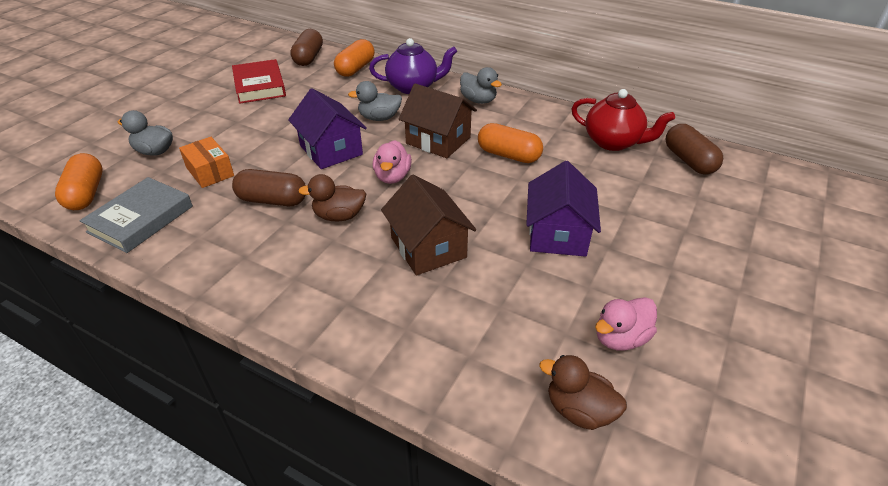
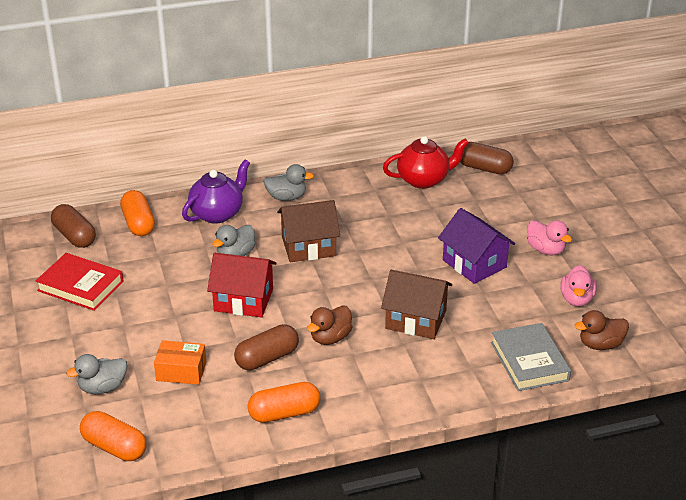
camera: 45 degrees left, 5 degrees down
grey book [79,177,193,253] -> grey book moved to [491,323,571,391]
purple house [288,88,367,169] -> red house [207,253,277,318]
pink duck [373,140,412,184] -> pink duck moved to [527,220,572,255]
orange capsule [478,123,543,163] -> orange capsule moved to [248,382,320,423]

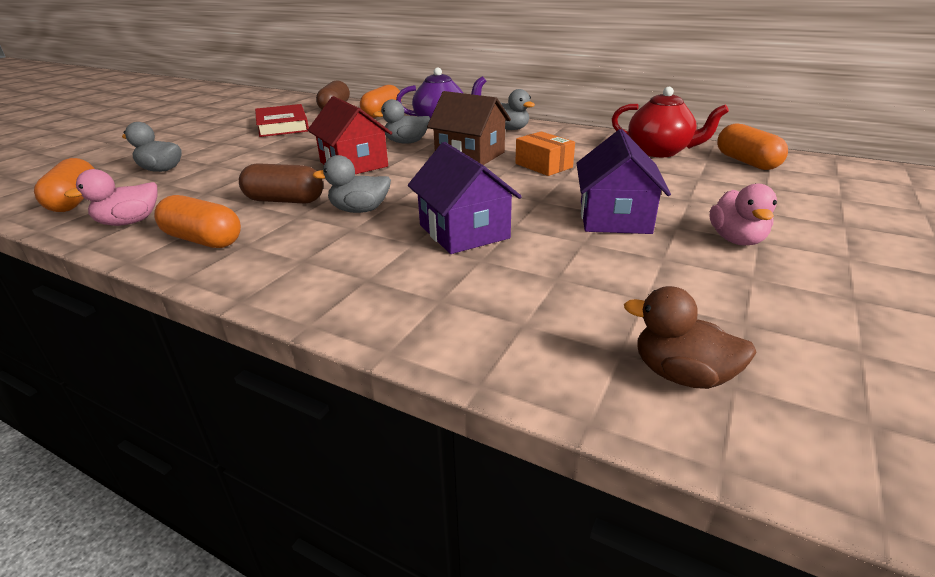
camera: 45 degrees right, 5 degrees down
orange box [154,340,206,385] -> orange box moved to [515,131,575,176]
brown duck [307,305,352,345] -> grey duck [312,155,391,213]
brown house [381,270,452,339] -> purple house [408,142,522,254]
brown capsule [460,142,514,174] -> orange capsule [717,123,788,170]
grey book [491,323,571,391] -> none
pink duck [560,265,597,307] -> pink duck moved to [64,169,158,226]

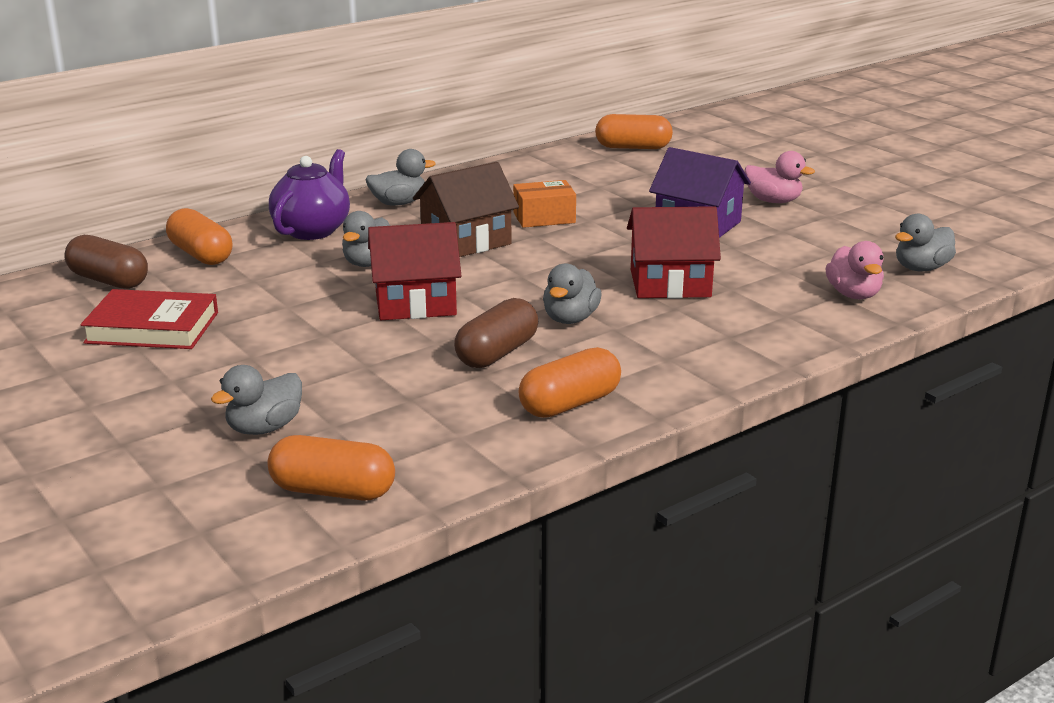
camera: 65 degrees left, 5 degrees down
pink duck [64,169,158,226] -> pink duck moved to [825,241,884,299]
purple house [408,142,522,254] -> red house [627,206,721,299]
red teapot [612,87,729,157] -> none
brown duck [624,286,757,389] -> grey duck [895,214,956,271]

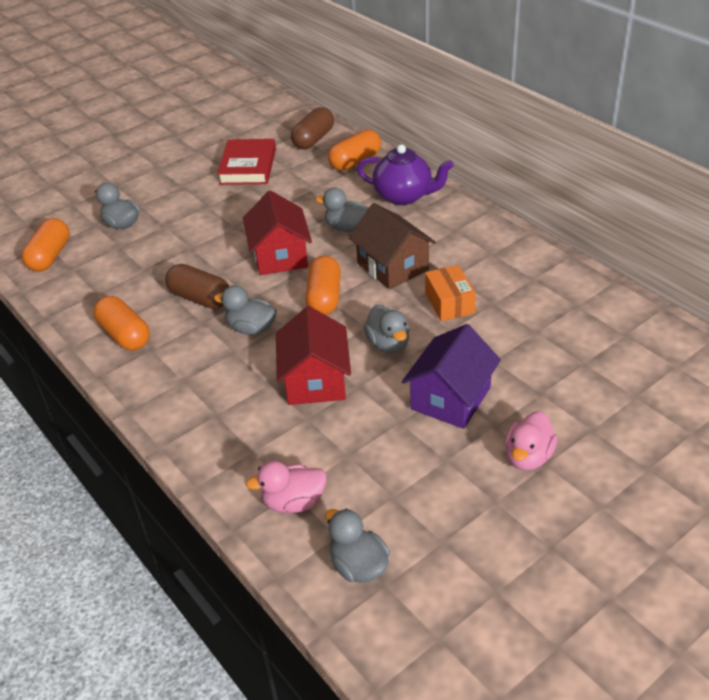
camera: 90 degrees right, 15 degrees up
grey duck [365,149,436,205] -> grey duck moved to [364,304,410,353]
orange capsule [595,114,673,149] -> orange capsule moved to [306,256,341,315]

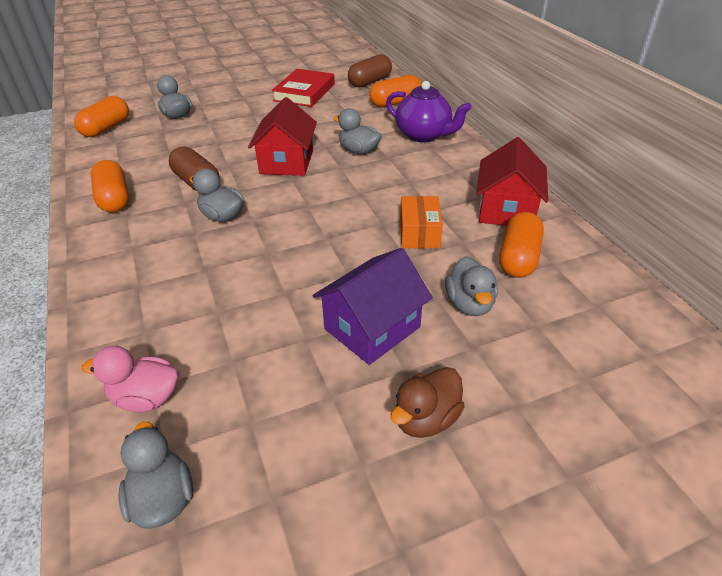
camera: 15 degrees right, 0 degrees up
red house [276,306,351,405] -> red house moved to [477,137,548,226]
orange capsule [306,256,341,315] -> orange capsule moved to [500,212,544,278]
brown house [349,203,436,289] -> none
grey duck [364,304,410,353] -> grey duck moved to [445,256,498,316]
pink duck [505,411,558,470] -> brown duck [391,367,465,438]

